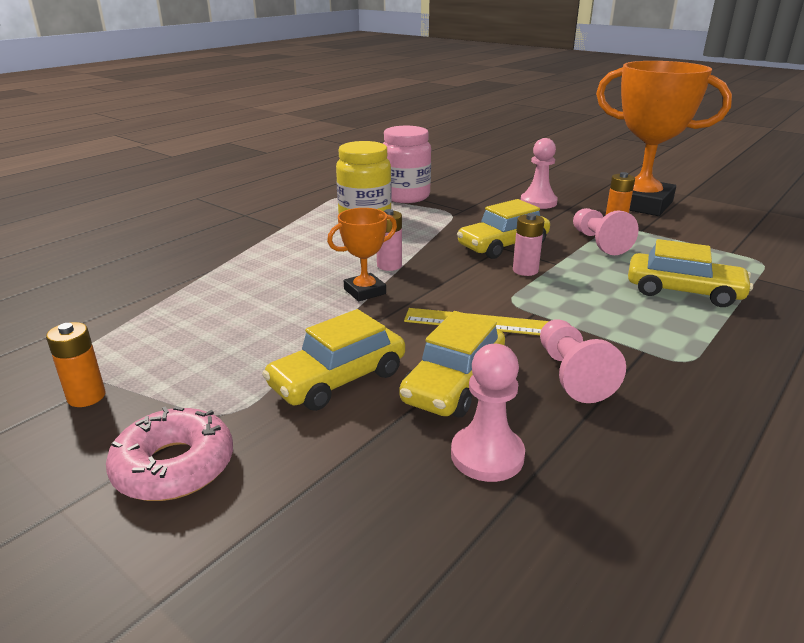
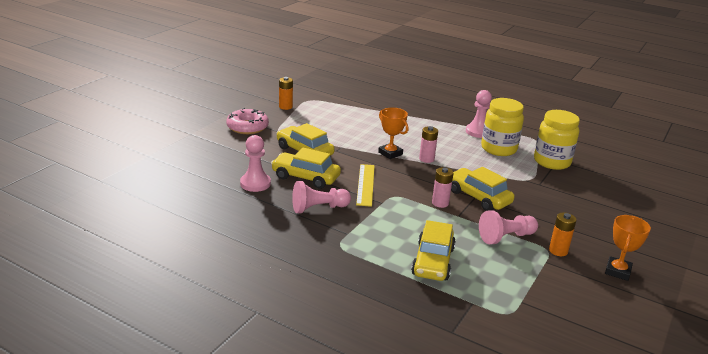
camera: 80 degrees right, 0 degrees up
pink jar [383,126,431,203] -> yellow jar [534,110,580,170]
pink pawn [521,138,558,209] -> pink pawn moved to [466,90,492,138]
orange trophy [596,61,732,216] -> orange trophy [605,215,651,281], size x0.46

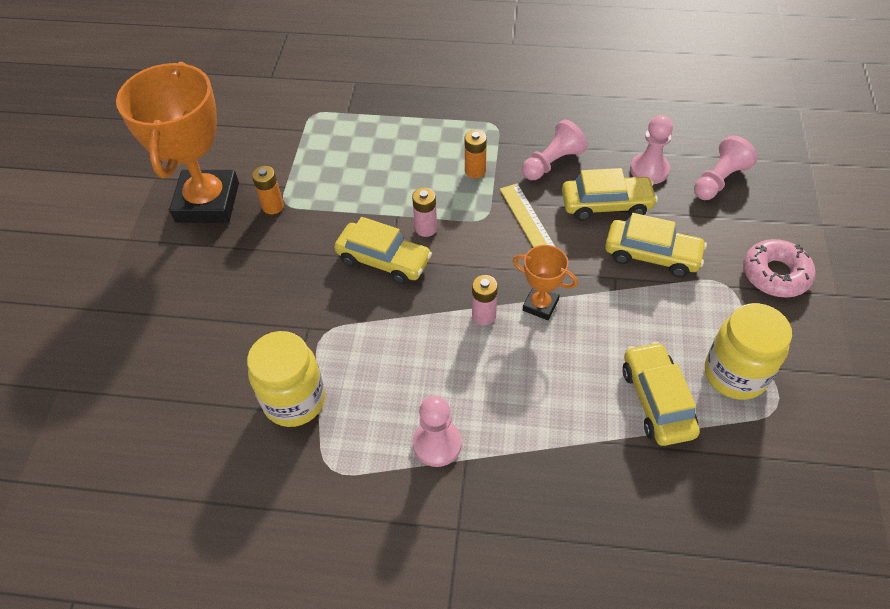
camera: 160 degrees right, 25 degrees up
orange battery [279,77,293,110] -> orange battery moved to [465,130,487,178]
yellow car [411,220,456,281] -> yellow car moved to [623,342,700,446]
pink pawn [479,210,538,244] -> pink pawn moved to [694,135,757,200]
yellow jar [481,98,524,156] -> yellow jar moved to [705,303,792,400]
orange trophy [605,215,651,281] -> orange trophy [116,62,239,223], size x2.19

